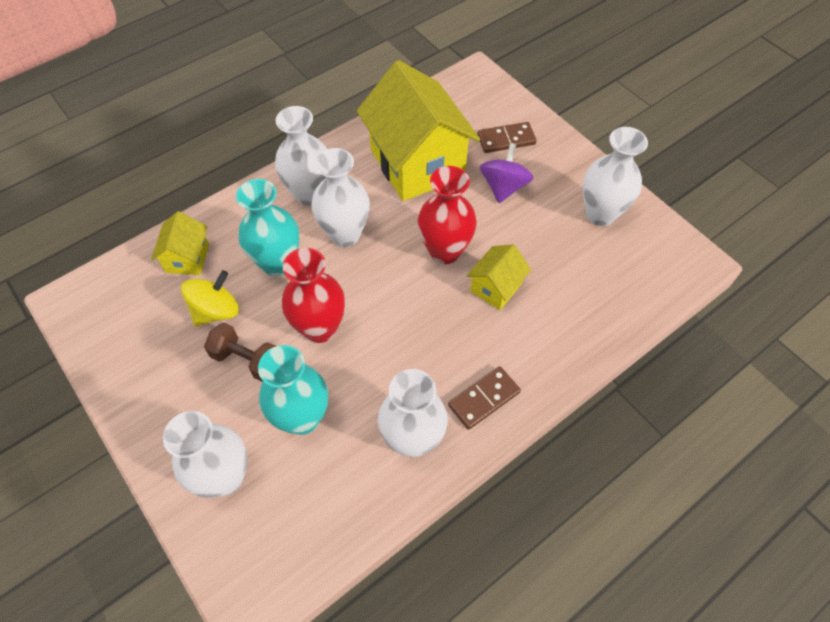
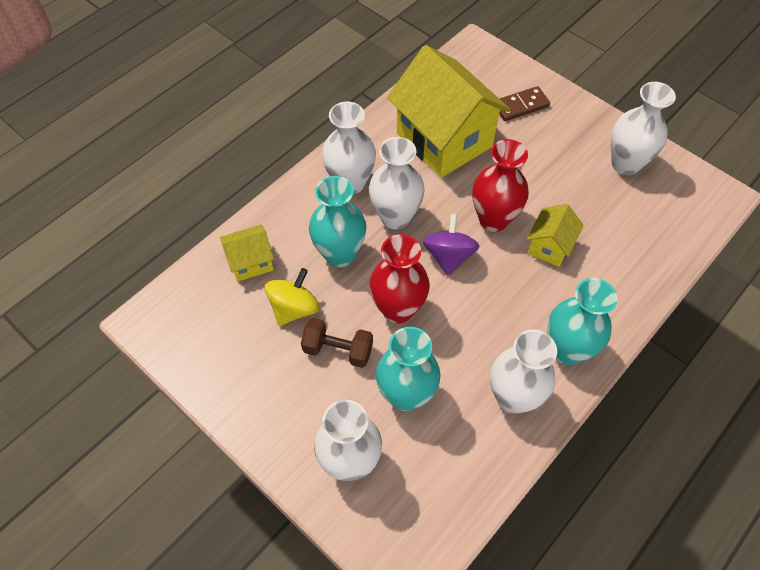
camera: 10 degrees left, 0 degrees up
yellow house [151,211,209,275] -> yellow house turned 75 degrees clockwise [220,225,274,282]
brown domino [448,366,521,430] -> turquoise vase [547,278,618,365]
purple spinning top [480,143,533,203] -> purple spinning top moved to [423,214,479,276]

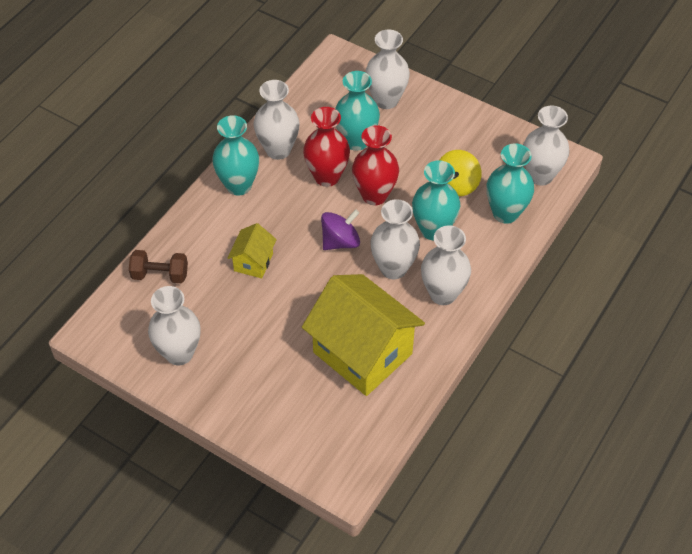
camera: 170 degrees right, 5 degrees down
yellow house [220,225,274,282] -> turquoise vase [486,143,534,224]
brown dumbbell [301,318,373,368] -> brown dumbbell moved to [129,250,188,283]
purple spinning top [423,214,479,276] -> purple spinning top turned 120 degrees counterclockwise [321,209,360,250]
red vase [472,139,529,232] -> red vase moved to [303,107,350,187]
brown domino [499,86,550,121] -> none
none -> white vase [523,106,570,186]

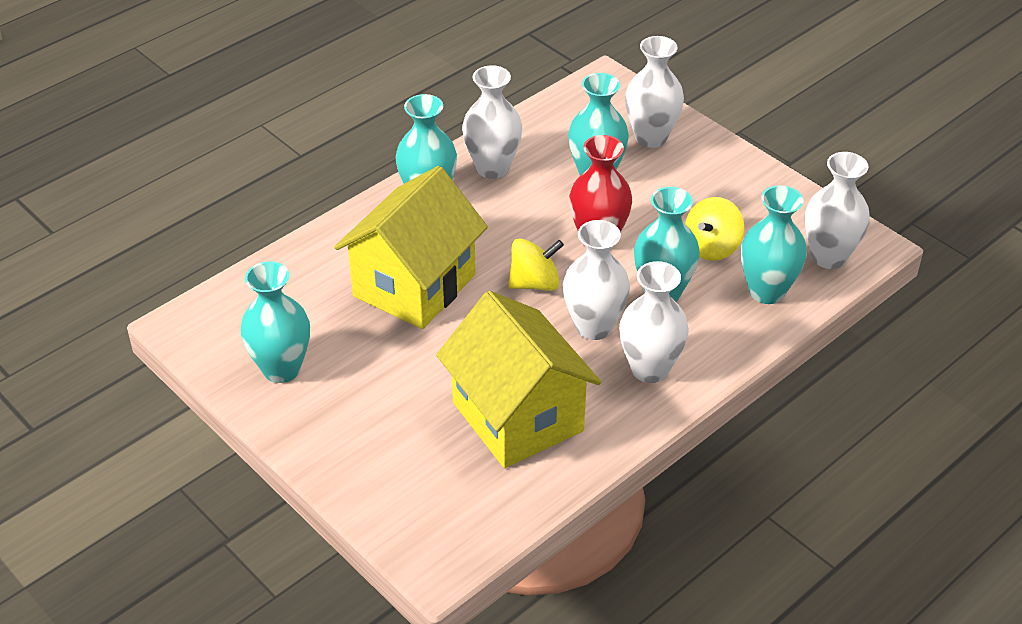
camera: 15 degrees right, 10 degrees down
brown dumbbell [129,250,188,283] -> none
white vase [148,286,200,365] -> turquoise vase [241,261,310,383]
yellow house [228,223,277,278] -> yellow house [334,166,488,329], size x2.14
red vase [303,107,350,187] -> none
purple spinning top [321,209,360,250] -> yellow spinning top [508,238,564,291]

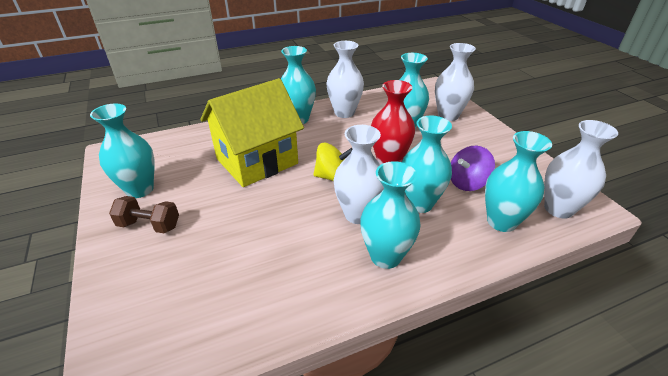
camera: 20 degrees right, 5 degrees down
yellow house [436,291,601,468] -> none
white vase [619,261,689,383] -> turquoise vase [360,161,421,269]
yellow spinning top [685,197,744,261] -> purple spinning top [451,146,495,191]
none -> brown dumbbell [109,196,179,233]

